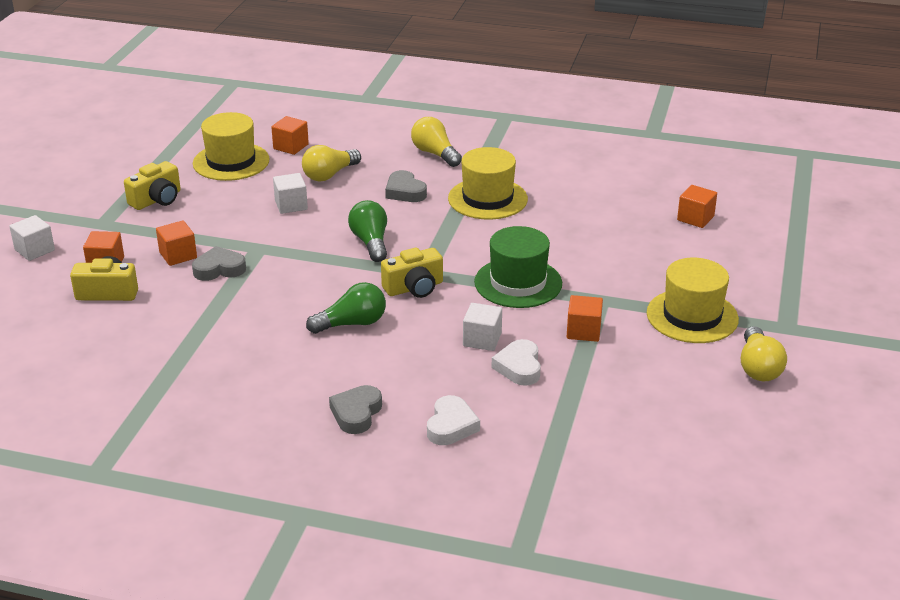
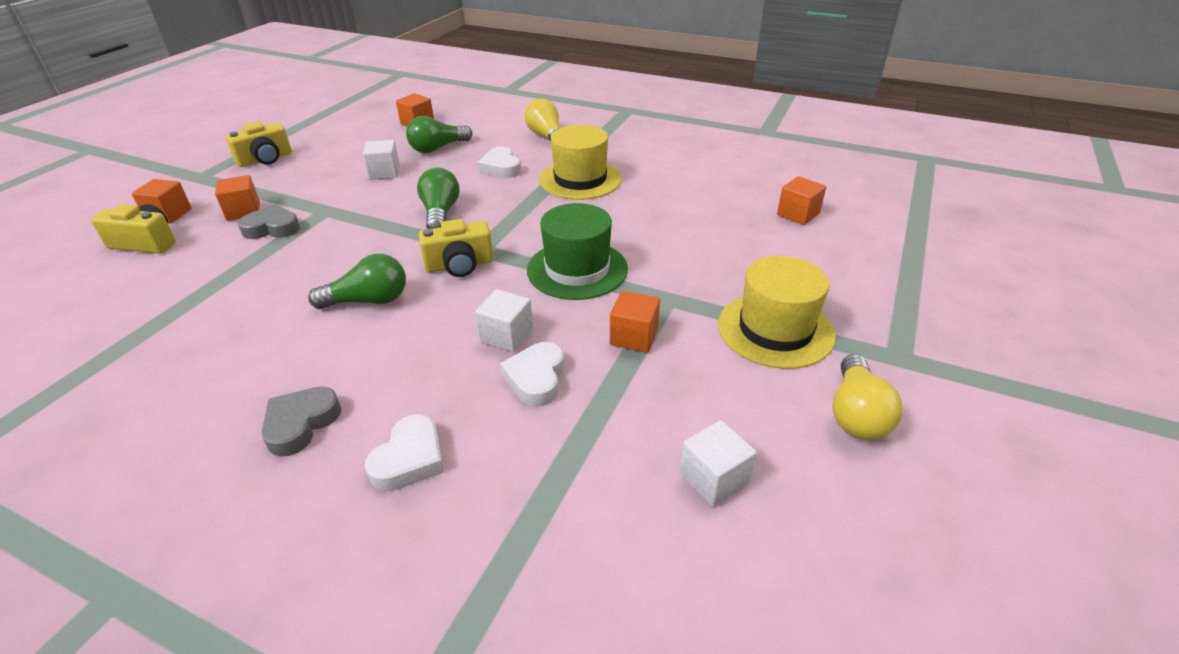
camera: 10 degrees right, 5 degrees up
white cube [9,215,55,261] -> white cube moved to [680,420,757,507]
yellow hat [193,112,270,181] -> none
yellow light bulb [302,145,361,181] -> green light bulb [406,116,472,153]
grey heart [385,170,427,202] -> white heart [478,147,521,178]

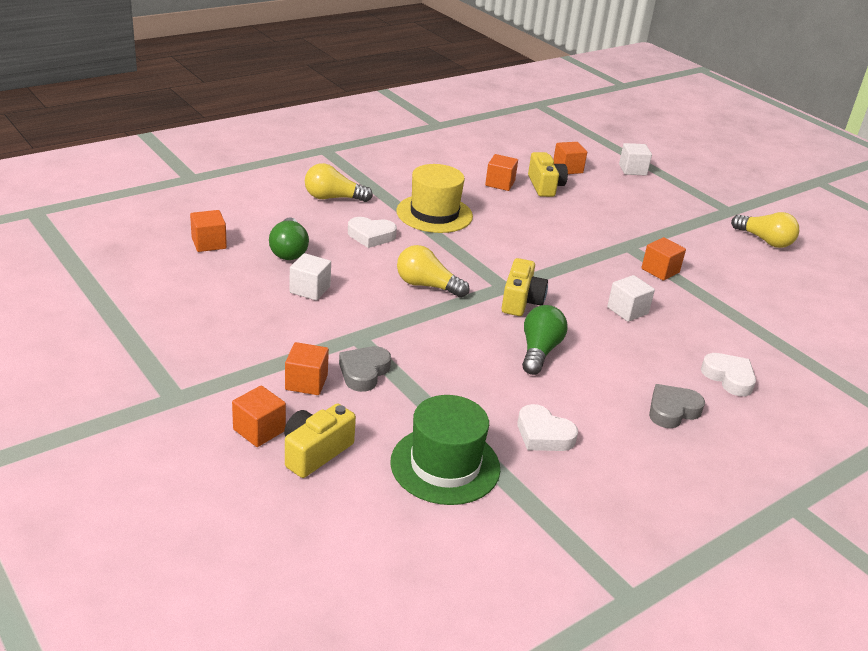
camera: 65 degrees left, 5 degrees down
yellow camera [226,122,292,167] -> yellow camera moved to [528,152,568,197]
grey heart [261,387,341,457] -> grey heart turned 90 degrees clockwise [649,384,705,428]
green light bulb [417,168,459,229] -> yellow light bulb [397,245,470,298]
white heart [500,342,564,407] -> white heart moved to [518,404,578,451]
green hat [527,203,628,300] -> green hat moved to [390,395,500,505]
white cube [680,420,757,507] -> white cube moved to [619,143,652,175]
yellow hat [718,256,836,369] -> none
none -> orange cube [485,154,518,191]

